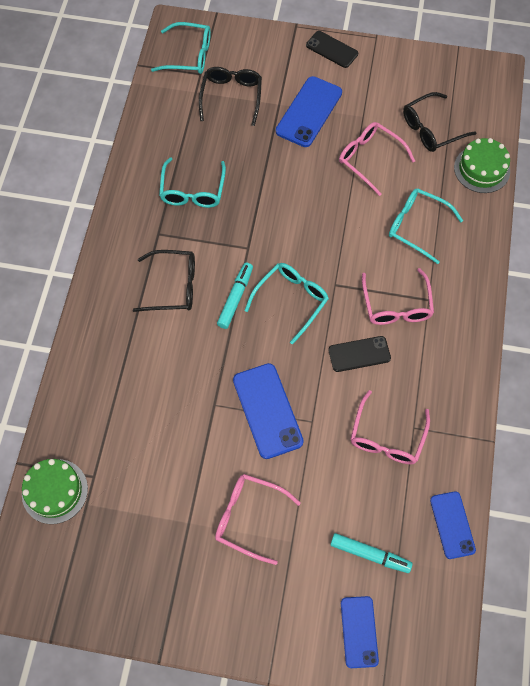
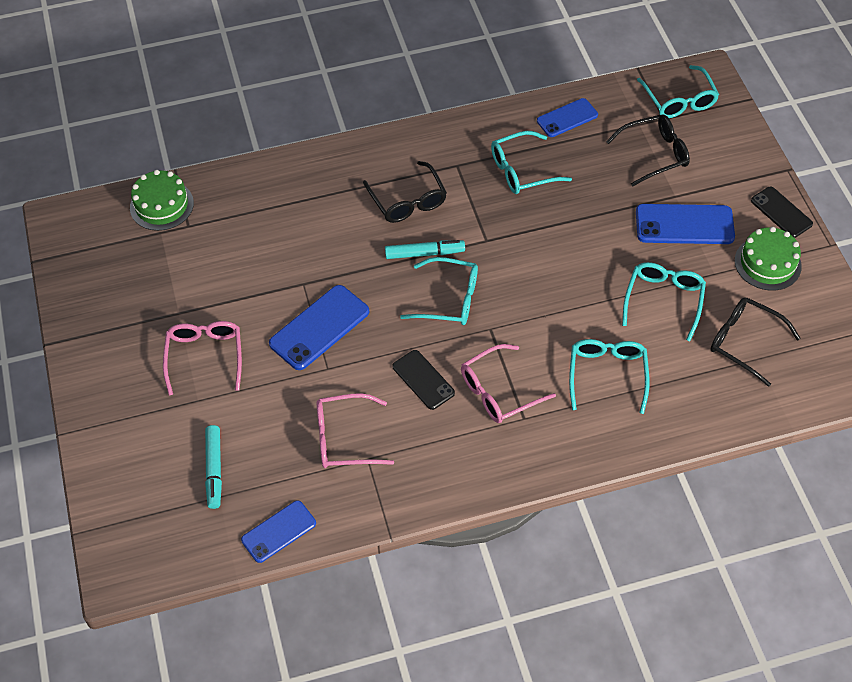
camera: 65 degrees right, 10 degrees down
black phone [306,31,358,68] -> black phone turned 45 degrees counterclockwise [751,187,813,238]
pink glasses [339,122,415,196] -> turquoise glasses [622,262,706,341]
blue phone [341,596,379,668] -> blue phone moved to [537,98,598,137]
green cake [454,138,510,193] -> green cake moved to [735,227,802,291]

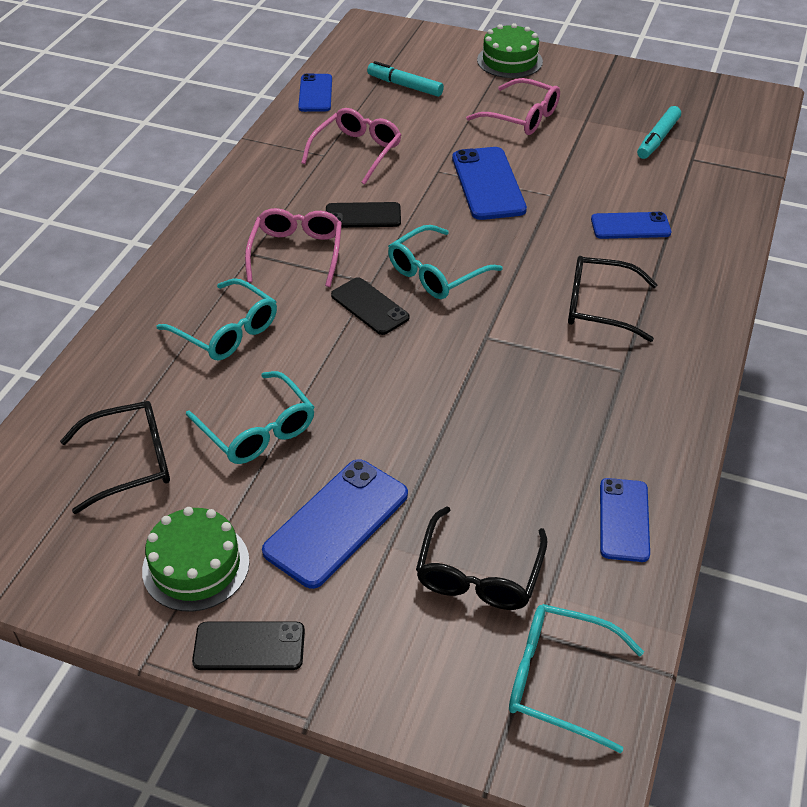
camera: 125 degrees right, 10 degrees down
green cake [130,170,194,231] -> green cake moved to [477,23,543,78]
turquoise marker [385,240,465,259] -> turquoise marker moved to [637,106,681,159]
turquoise glasses [491,131,572,194] -> none
none -> black phone [331,277,410,335]
none -> blue phone [591,212,671,239]

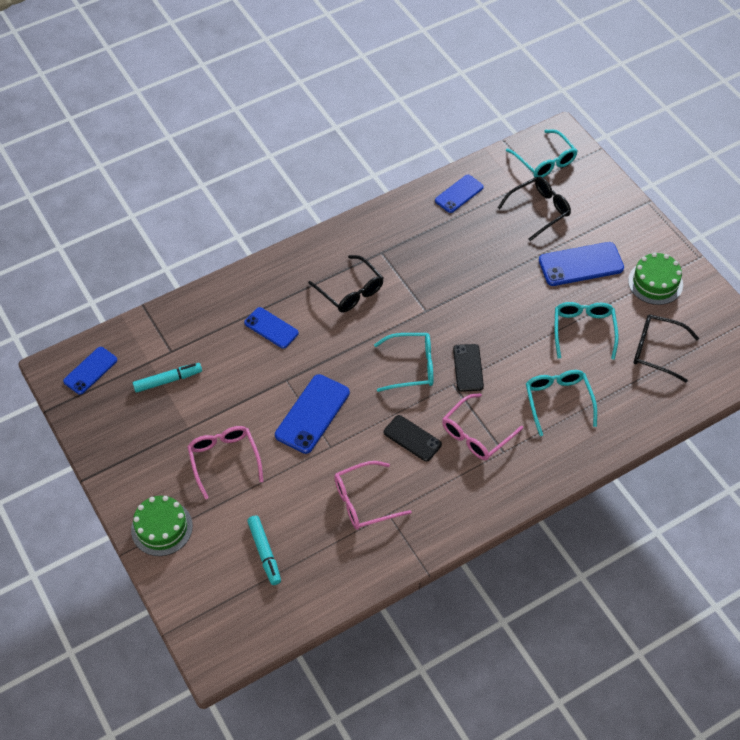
camera: 140 degrees left, 10 degrees up
black phone [192,622,305,670] -> none
blue phone [298,73,332,112] -> blue phone moved to [63,347,117,395]

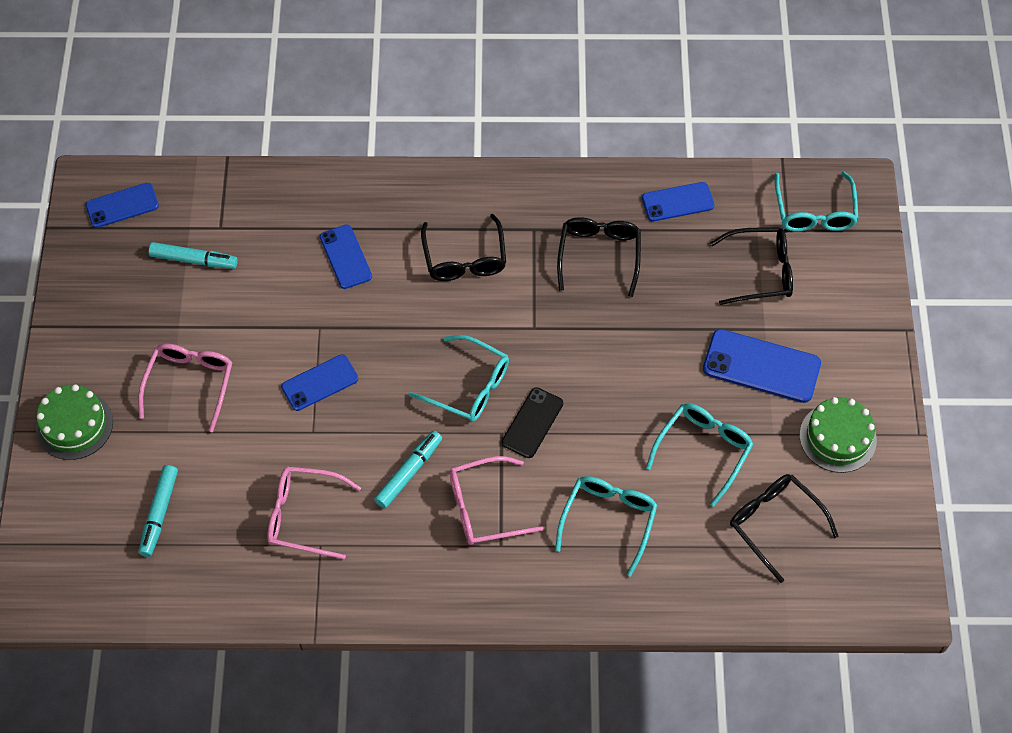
camera: 30 degrees right, 5 degrees up
blue phone [275,374,350,454] -> blue phone [281,354,358,411], size x0.65
black phone [384,415,442,462] -> turquoise marker [374,431,442,508]
none -> black glasses [557,217,641,297]

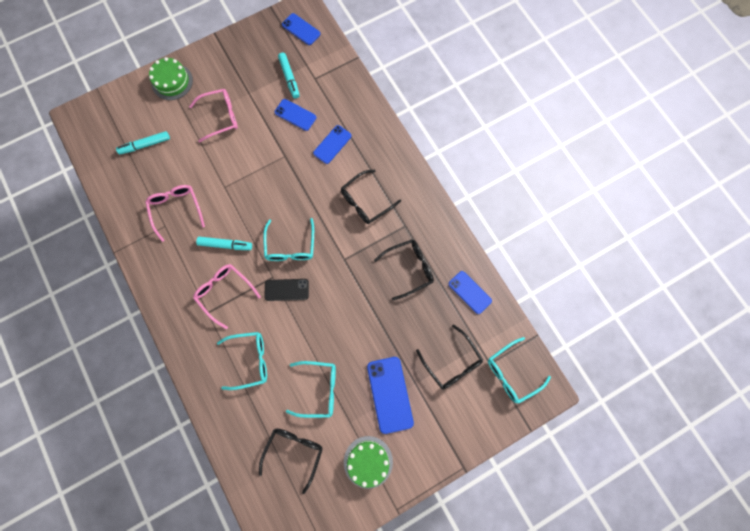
camera: 60 degrees right, 15 degrees up
blue phone [281,354,358,411] -> blue phone moved to [274,99,316,131]

